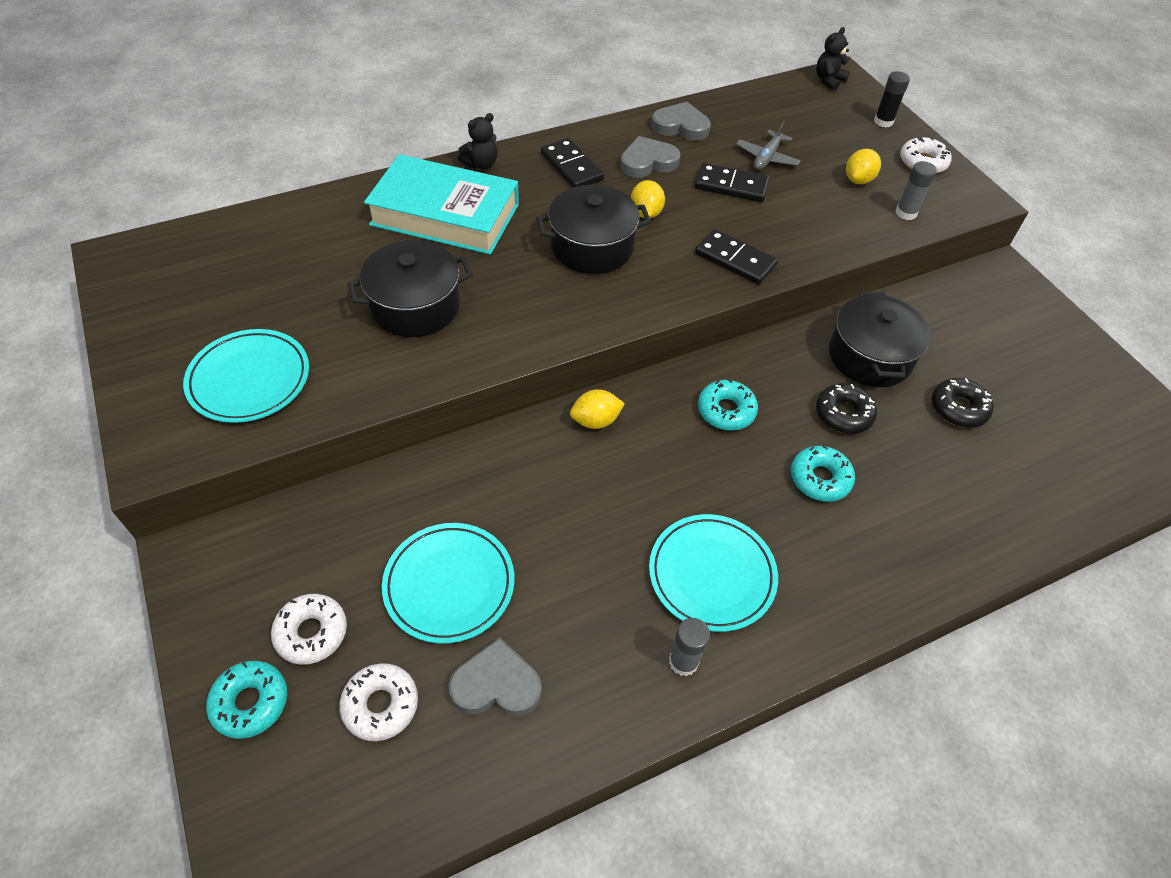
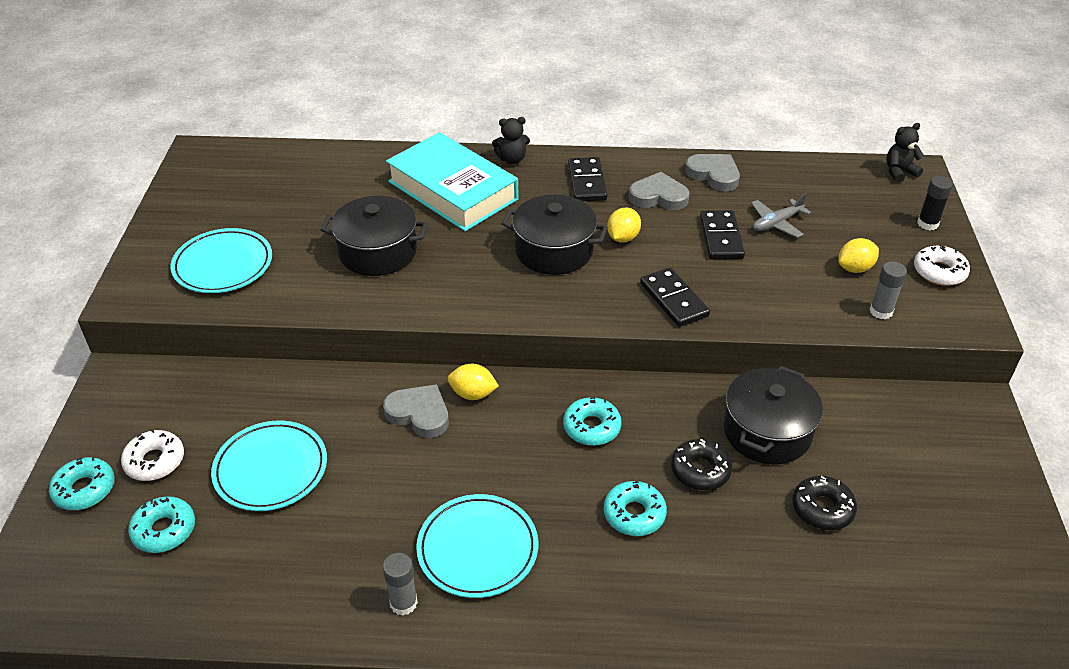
camera: 30 degrees right, 10 degrees down
white donut [339,663,418,741] -> turquoise donut [128,496,195,553]
grey heart [449,637,542,717] -> grey heart moved to [383,384,449,438]
black domino [695,163,770,202] -> black domino turned 45 degrees clockwise [700,210,745,259]

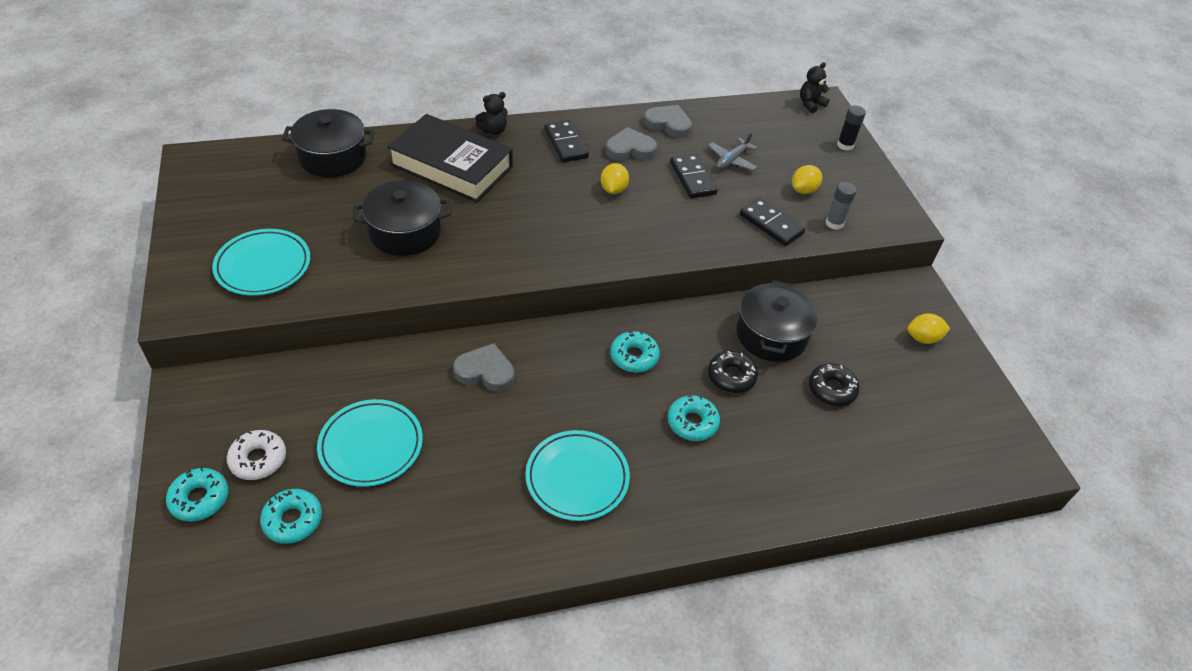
camera: 20 degrees left, 5 degrees up
grey glue stick [383,553,418,616] -> none
turquoise book [386,132,518,231] -> black book [387,114,513,202]
yellow lemon [448,364,499,400] -> yellow lemon moved to [907,313,950,344]
black pot [502,195,608,275] -> black pot moved to [282,109,375,177]
black domino [640,267,710,327] -> black domino moved to [740,198,805,246]
white donut [914,245,970,286] -> none

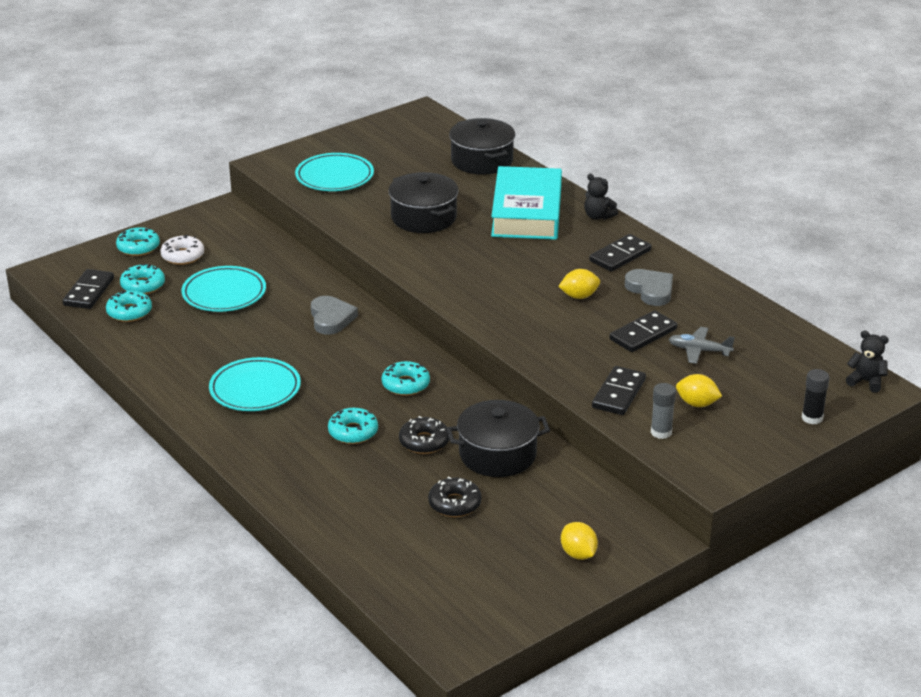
camera: 70 degrees right, 15 degrees down
black book [387,114,513,202] -> turquoise book [491,166,562,240]
grey heart [643,105,692,138] -> none
none -> black domino [63,269,114,309]
none -> turquoise donut [106,291,152,322]

